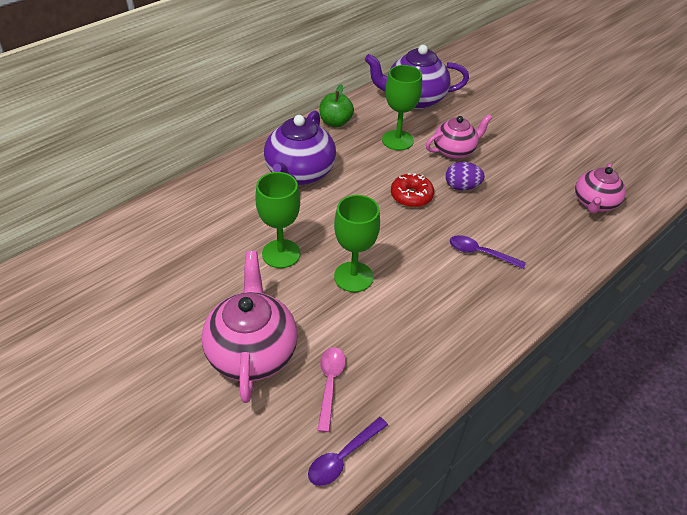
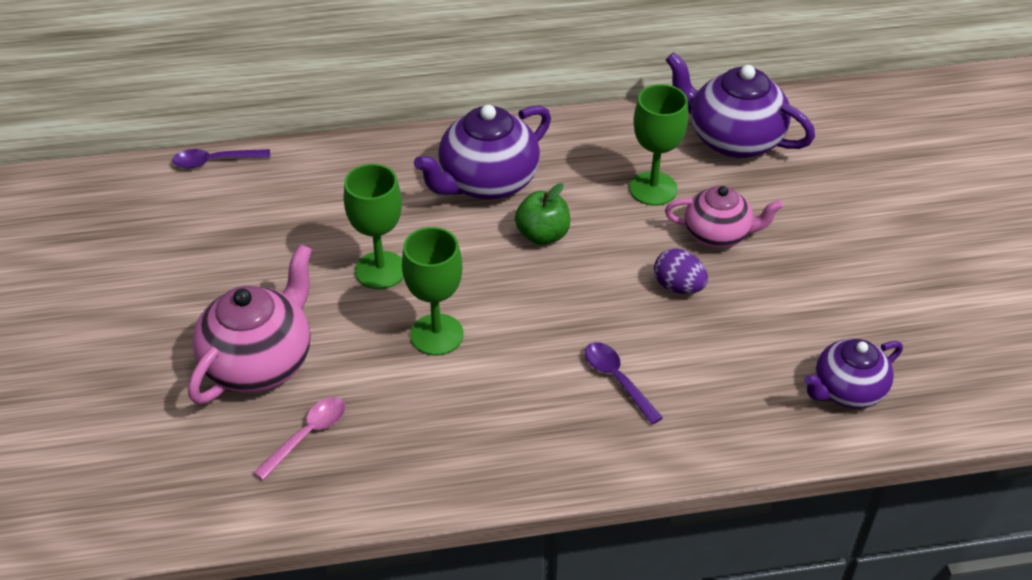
camera: 35 degrees right, 0 degrees up
purple spoon [308,417,388,486] -> purple spoon moved to [172,149,270,168]
green apple [320,84,354,127] -> green apple moved to [515,183,570,245]
red donut [391,173,434,207] -> none
pink teapot [575,163,626,214] -> purple teapot [804,339,903,409]

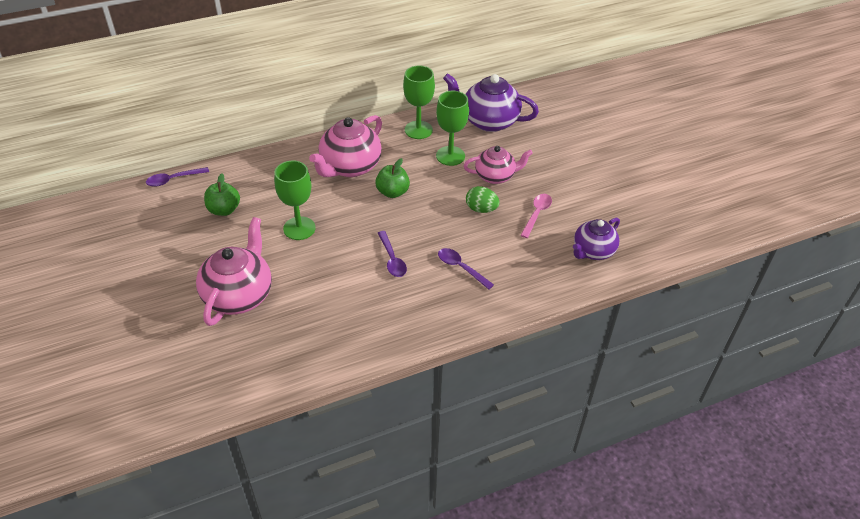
camera: 15 degrees left, 0 degrees up
pink spoon [253,397,346,481] -> pink spoon moved to [520,194,552,238]
green goblet [402,227,464,356] -> green goblet moved to [403,66,435,139]
purple teapot [414,105,551,200] -> pink teapot [309,115,382,177]
purple egg [654,248,708,294] -> green egg [466,186,500,213]
none -> green apple [204,173,240,216]
none -> purple spoon [378,231,407,277]

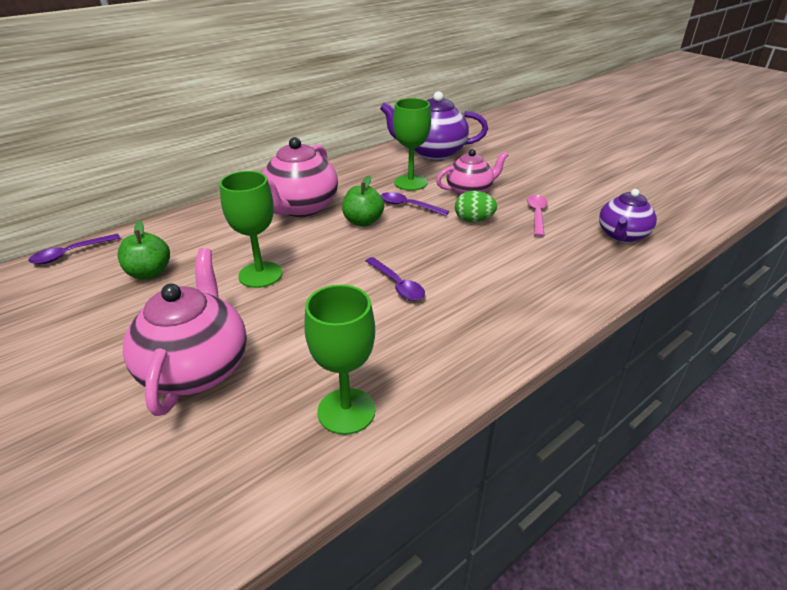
camera: 15 degrees left, 10 degrees down
green goblet [403,66,435,139] -> green goblet moved to [304,285,376,435]
purple spoon [438,248,494,289] -> purple spoon moved to [380,192,449,216]

